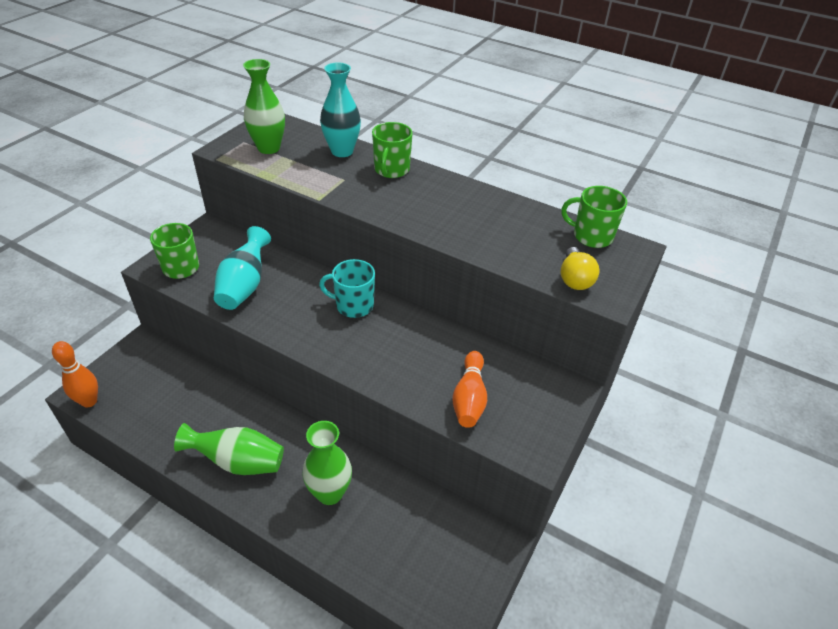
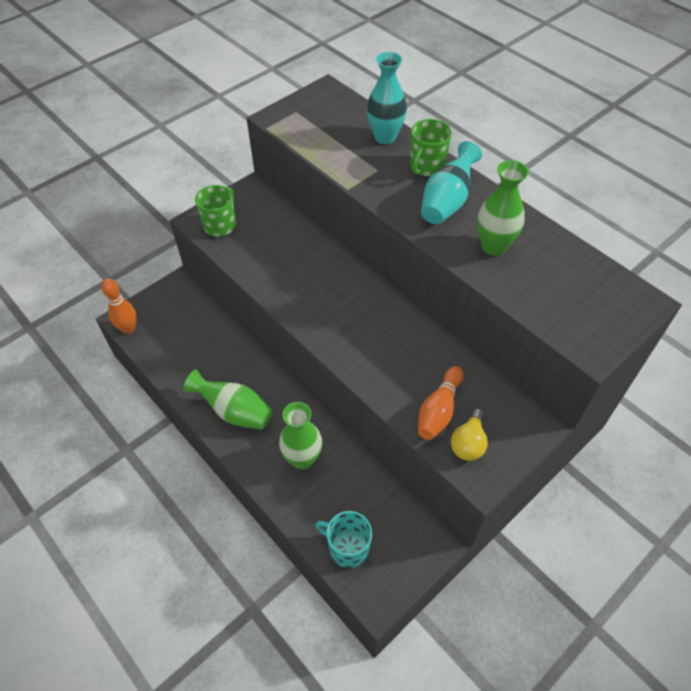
camera: 20 degrees right, 10 degrees up
turquoise vase [214,226,271,310] -> turquoise vase moved to [421,141,482,224]
green vase [243,59,285,154] -> green vase moved to [477,160,529,256]
turquoise mug [319,259,375,318] -> turquoise mug moved to [315,511,372,568]
green mug [561,186,627,248] -> none
yellow light bulb [561,247,600,290] -> yellow light bulb moved to [451,409,488,461]

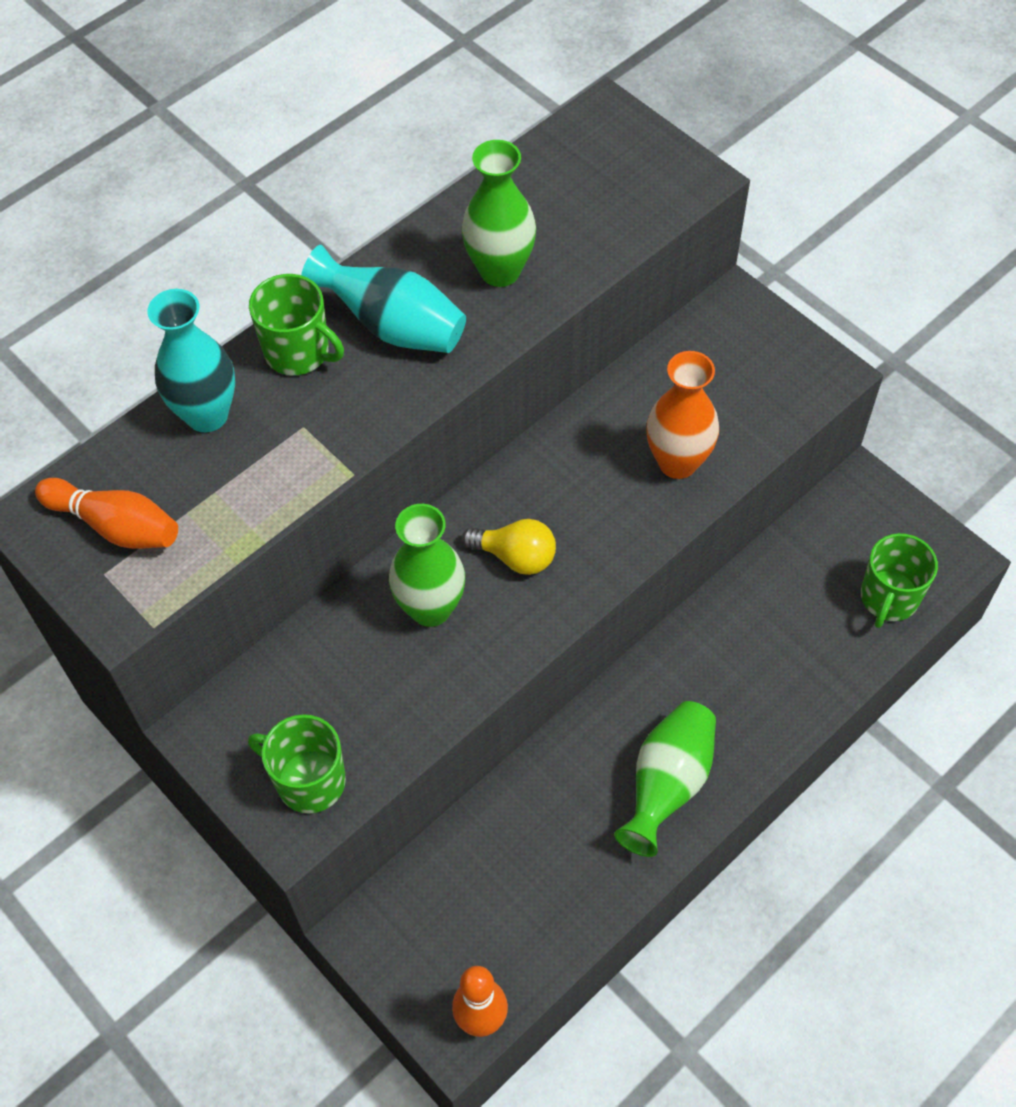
camera: 90 degrees left, 5 degrees up
green vase [279,402,322,469] -> green vase moved to [389,504,465,627]
turquoise mug [315,511,372,568] -> green mug [861,533,938,628]
orange bowling pin [418,366,463,440] -> orange bowling pin moved to [35,478,178,549]
yellow light bulb [451,409,488,461] -> yellow light bulb moved to [462,519,556,575]
none -> orange vase [646,351,719,479]

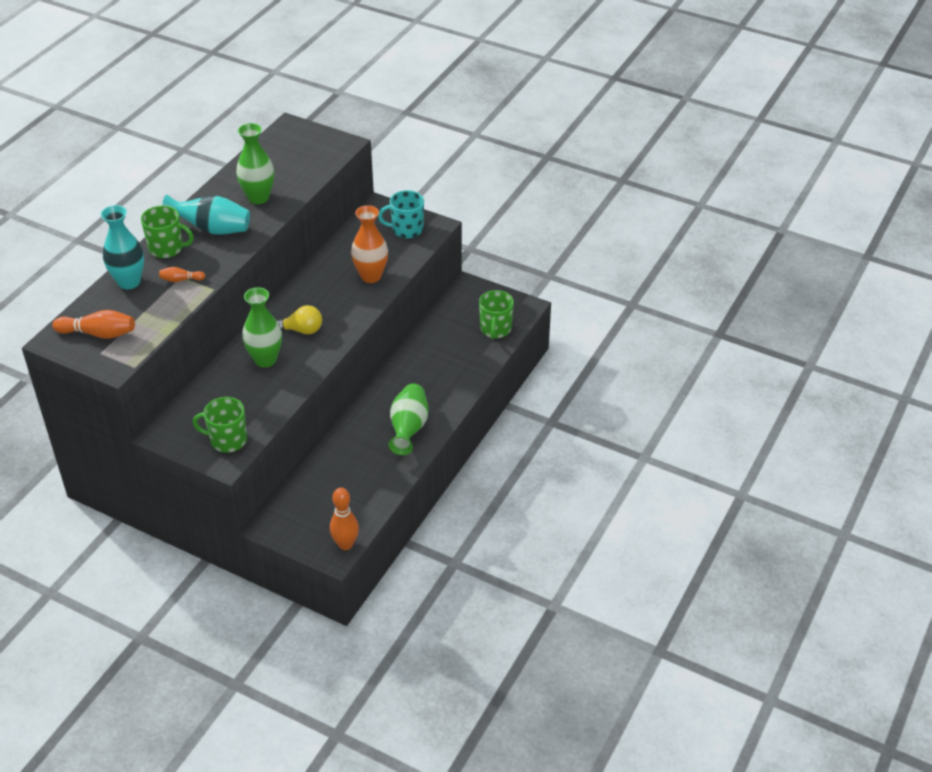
camera: 20 degrees left, 15 degrees down
none -> orange bowling pin [159,267,205,282]
none -> turquoise mug [378,190,424,238]

